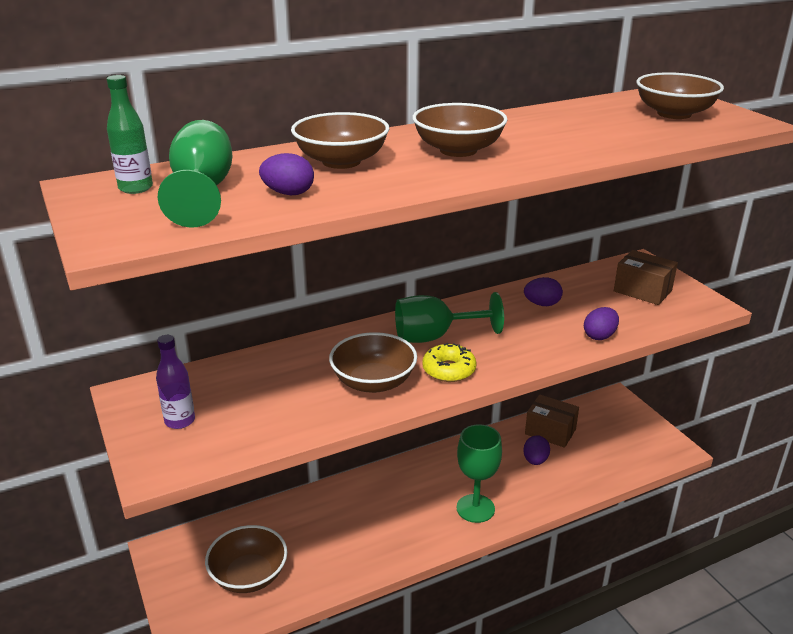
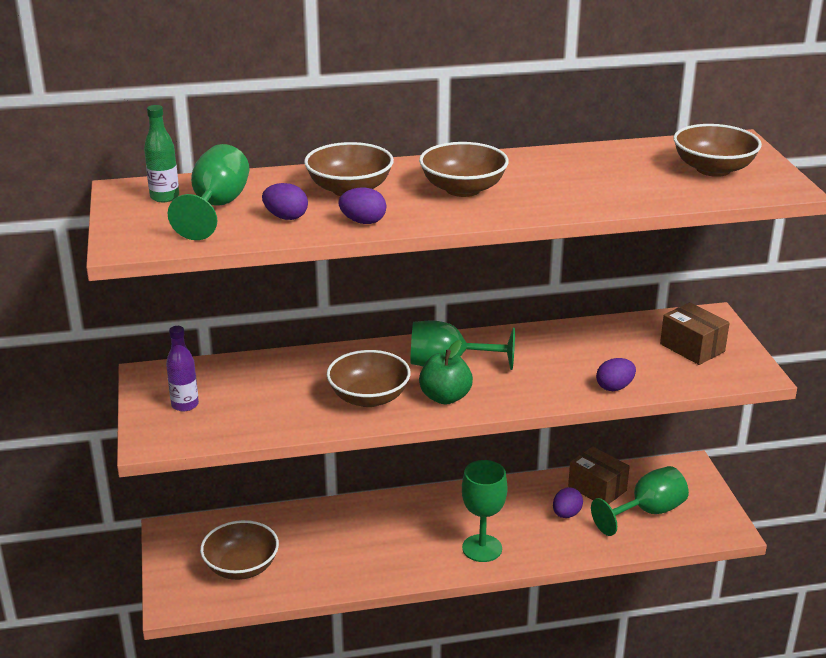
camera: 15 degrees right, 0 degrees up
yellow donut [422,343,477,382] -> green apple [419,340,473,405]
purple egg [524,277,563,306] -> purple egg moved to [338,188,386,224]
none -> green goblet [591,466,689,536]

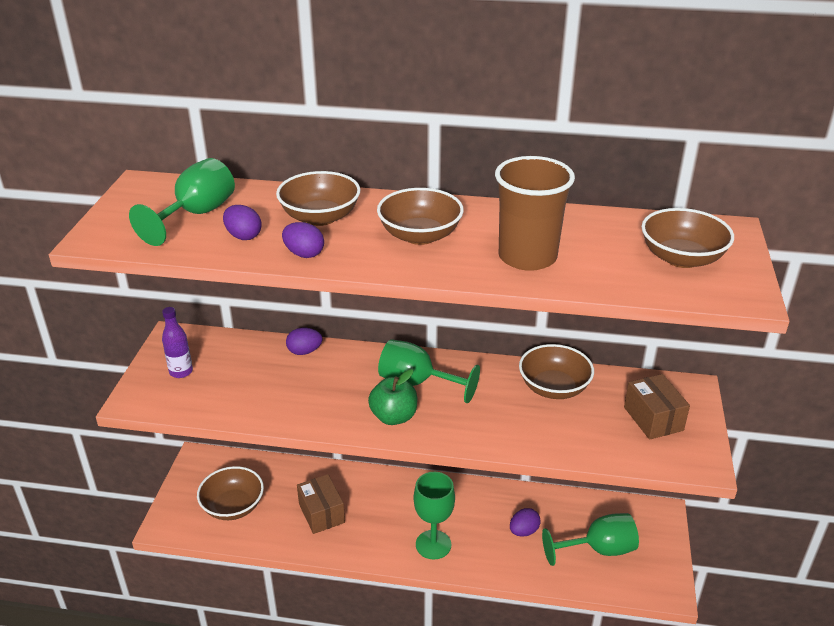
camera: 20 degrees right, 5 degrees up
green bottle [144,105,179,202] -> none
brown bowl [327,350,411,407] -> brown bowl moved to [519,344,594,399]
brown box [568,446,630,504] -> brown box moved to [297,474,345,534]
purple egg [596,358,636,391] -> purple egg moved to [286,328,322,355]
none -> brown cup [495,156,575,271]

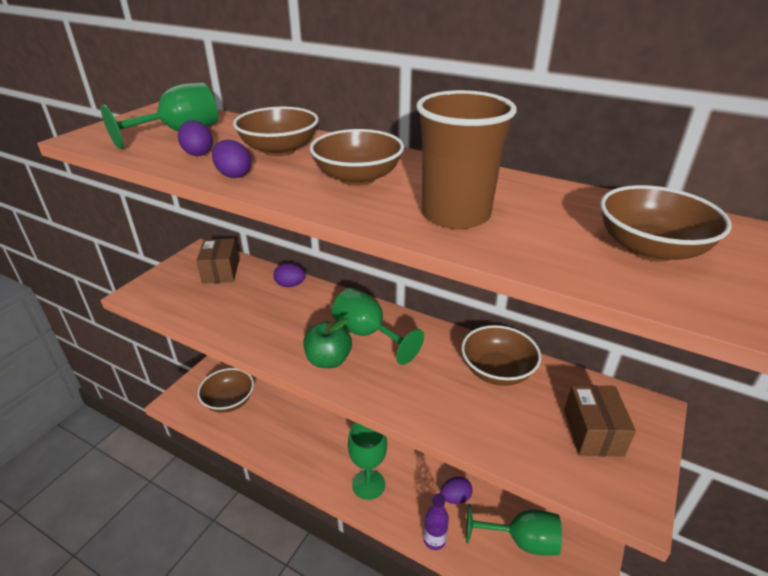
camera: 20 degrees right, 0 degrees up
purple bottle [162,307,193,378] -> purple bottle moved to [424,493,449,550]
brown box [297,474,345,534] -> brown box moved to [196,238,239,284]

